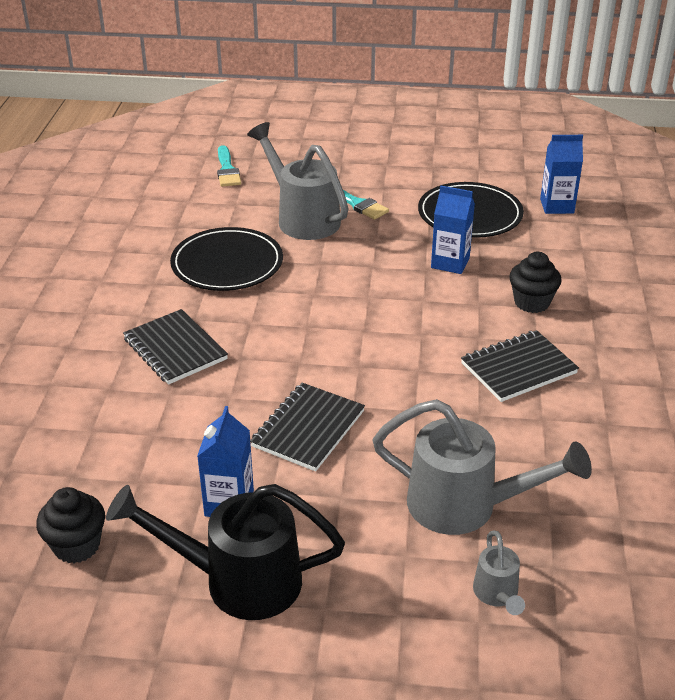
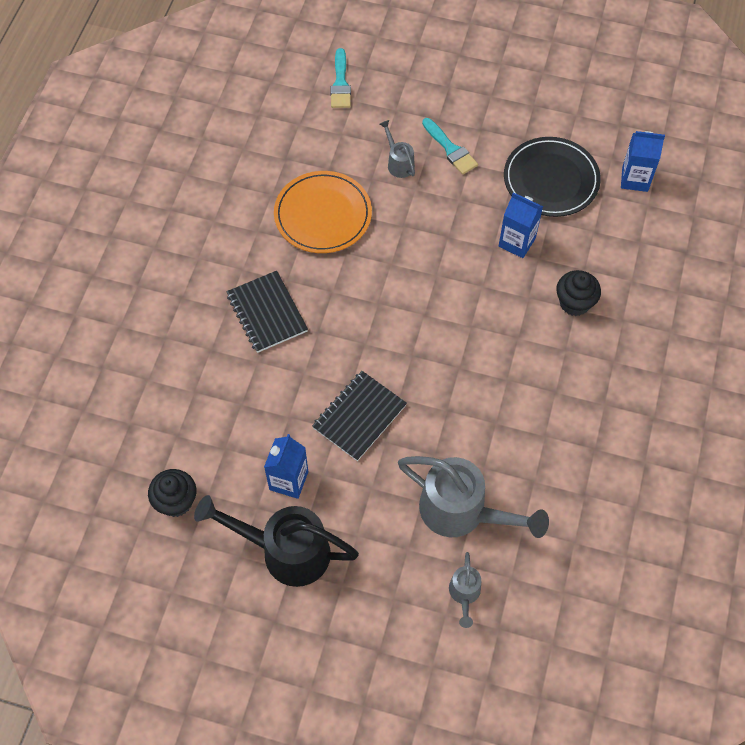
camera: 10 degrees right, 25 degrees up
black plate [170,227,283,291] -> orange plate [274,171,372,253]
grey watering can [247,122,349,240] -> grey watering can [380,120,415,178], size x0.48
black notebook [461,330,579,402] -> none

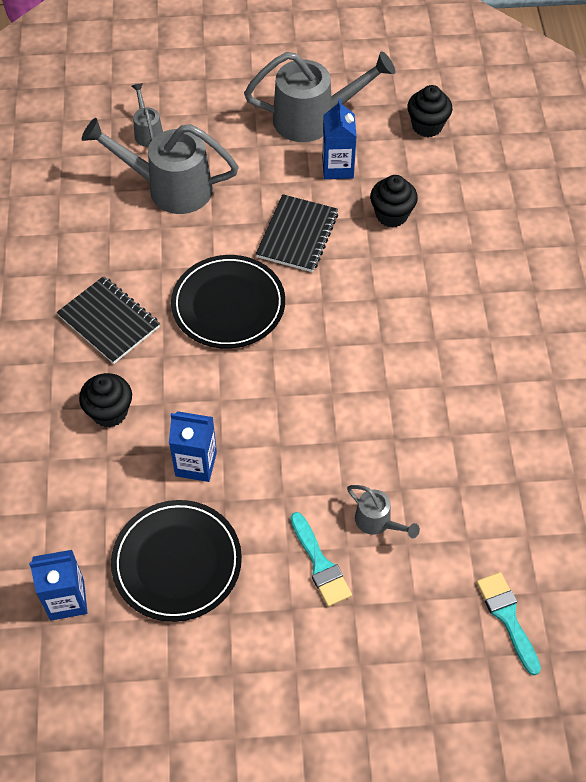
camera: 160 degrees right, 5 degrees down
black watering can [194,495,359,587] -> grey watering can [244,51,395,142]
black notebook [226,271,308,353] -> black notebook moved to [57,276,160,364]
orange plate [274,171,372,253] -> none
turquoise brush [422,118,478,175] -> turquoise brush turned 150 degrees counterclockwise [290,512,352,607]
none -> black plate [171,255,285,349]
none -> black cupcake [370,175,418,228]

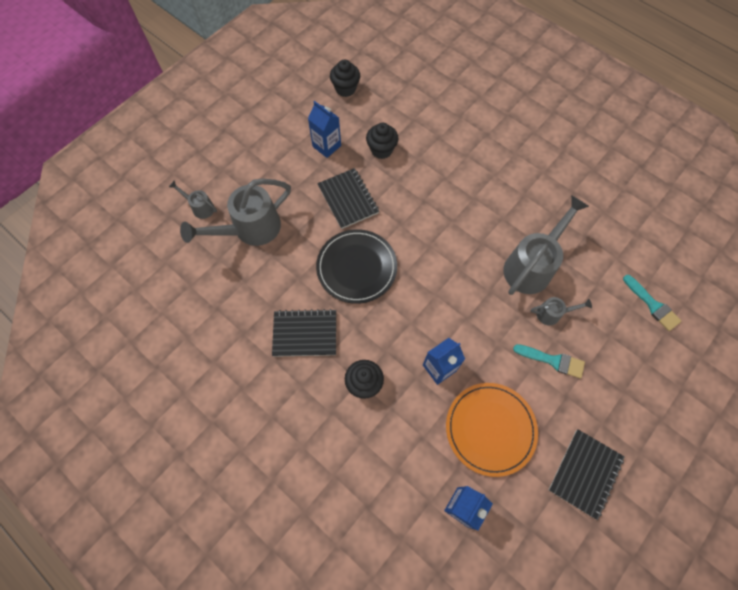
camera: 45 degrees left, 10 degrees up
black plate [111,500,242,622] -> orange plate [446,383,538,477]
grey watering can [244,51,395,142] -> grey watering can moved to [503,195,589,295]
turquoise brush [476,572,541,676] -> turquoise brush turned 150 degrees counterclockwise [623,275,681,331]
none -> black notebook [549,429,625,520]

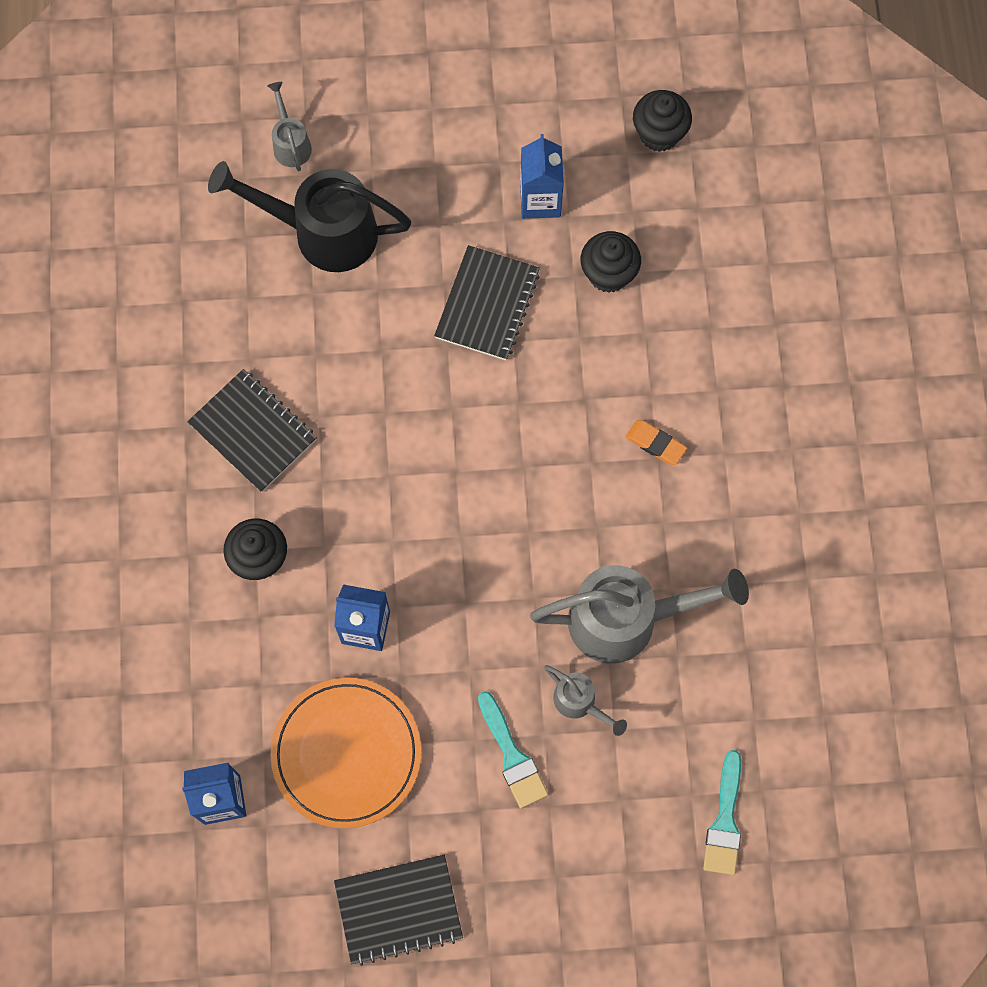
camera: 45 degrees right, 5 degrees up
grey watering can [180,178,291,246] -> black watering can [208,161,411,272]
black plate [316,229,397,304] -> none
none -> orange eraser [626,420,687,465]

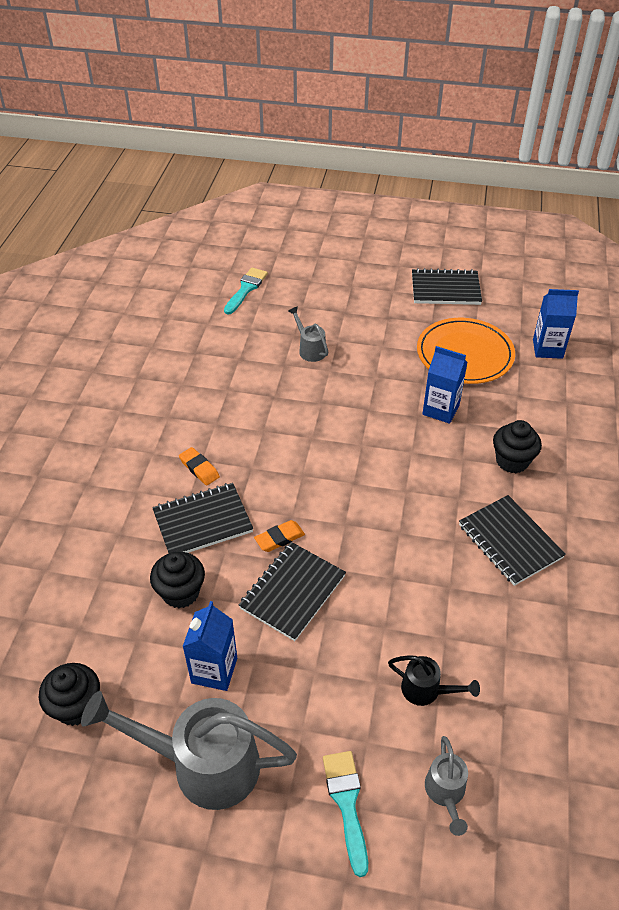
camera: 165 degrees left, 25 degrees down
black watering can [208,161,411,272] -> black watering can [388,655,480,706], size x0.48
turquoise brush [478,691,548,808] -> turquoise brush moved to [323,751,368,877]
grey watering can [530,565,749,664] -> grey watering can moved to [81,691,297,810]
none -> black notebook [152,483,253,553]
none -> orange eraser [254,520,305,552]

